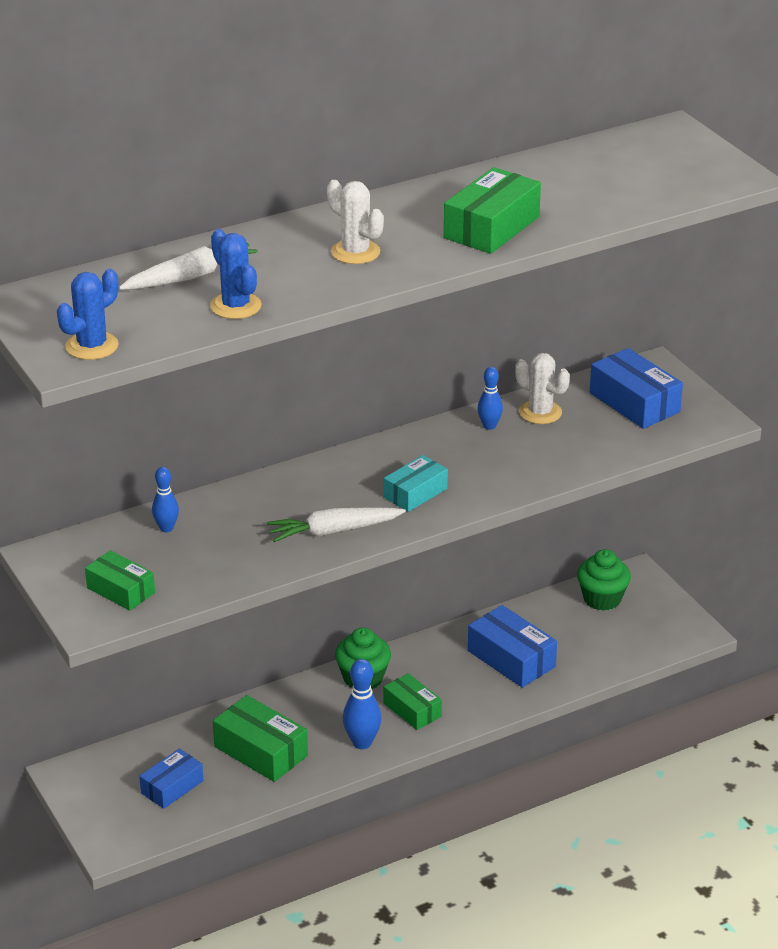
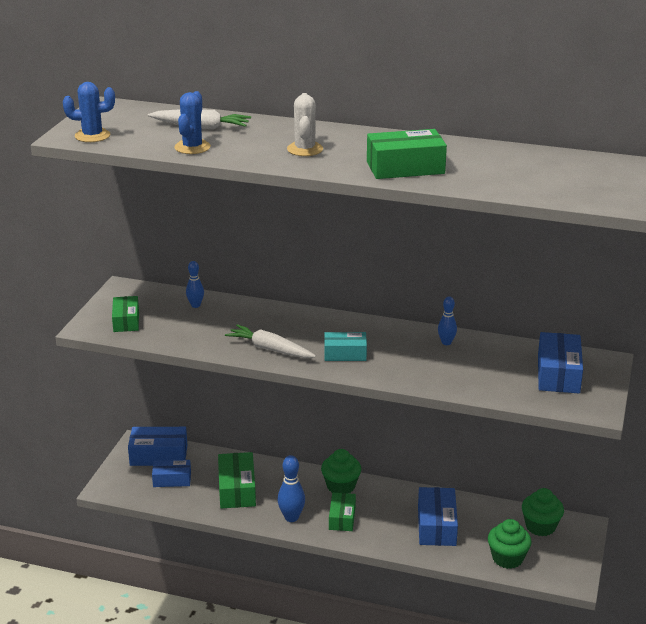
camera: 45 degrees right, 5 degrees down
white cactus [515,353,570,424] -> none
none -> blue box [128,427,187,466]
none -> green cupcake [488,519,532,569]

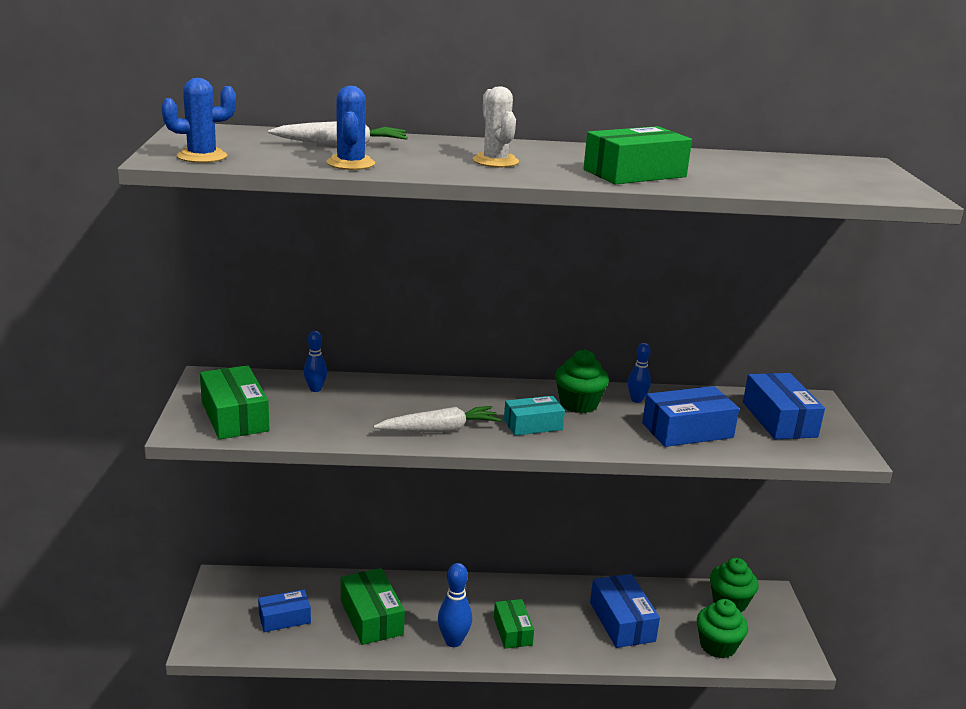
camera: 20 degrees left, 5 degrees down
green box [112,296,139,332] -> green box [200,365,269,440], size x1.52
blue box [128,427,187,466] -> blue box moved to [642,386,739,447]
white carrot [225,325,316,358] -> white carrot turned 150 degrees clockwise [373,406,501,432]
green cupcake [321,449,361,493] -> green cupcake moved to [555,349,609,413]

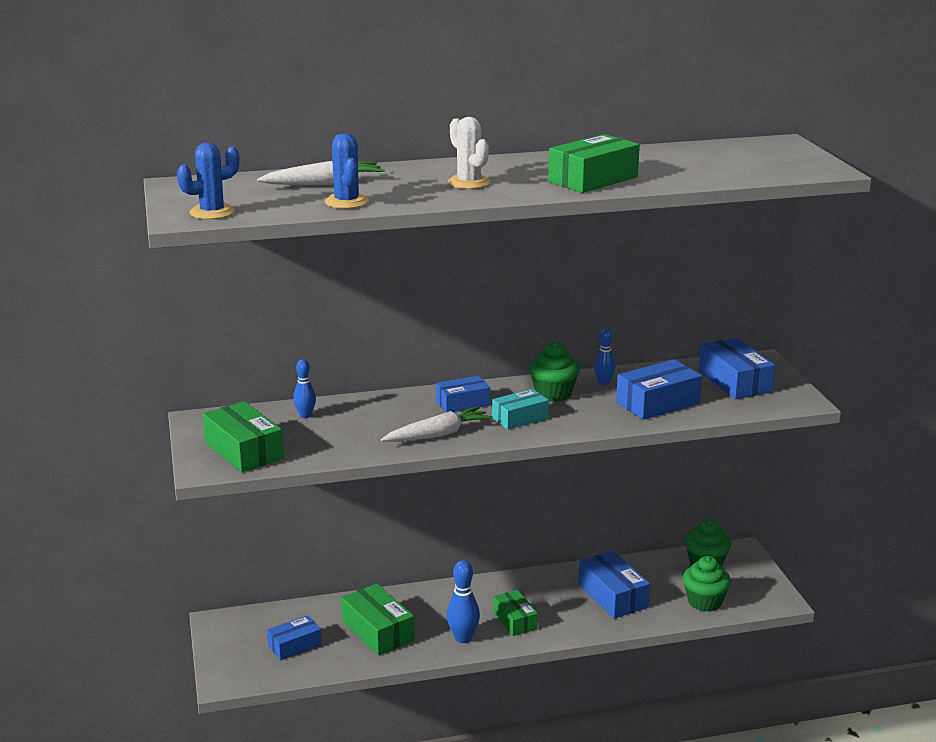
camera: 10 degrees left, 0 degrees up
none -> blue box [436,376,490,413]

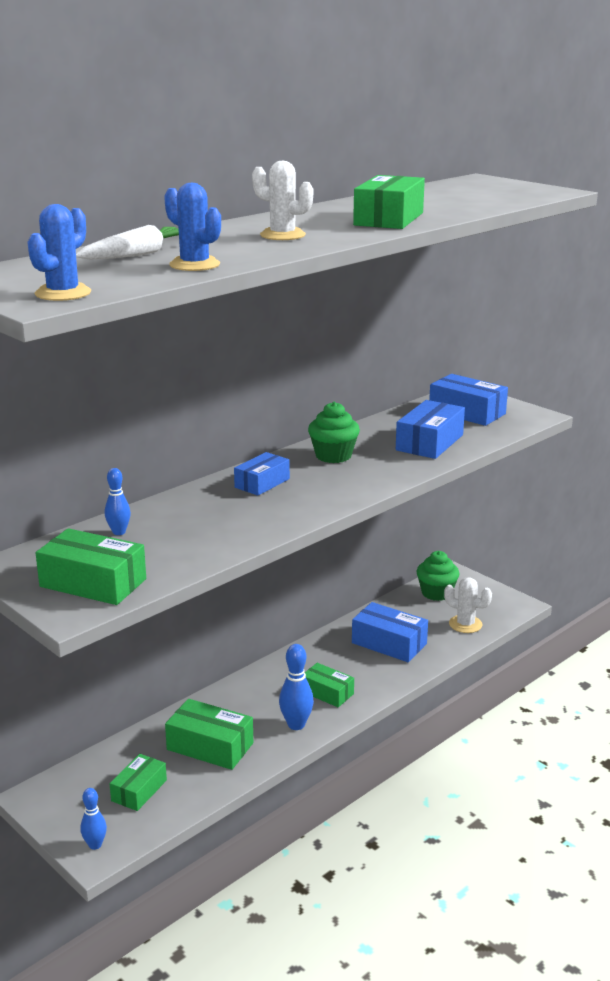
camera: 30 degrees left, 0 degrees up
blue box [267,615,322,660] -> green box [110,754,167,811]
white carrot [381,406,493,442] -> none
turquoise box [492,389,549,430] -> none
blue bowling pin [594,329,616,385] -> blue bowling pin moved to [80,788,107,850]
green cupcake [683,556,731,612] -> white cactus [444,577,492,633]

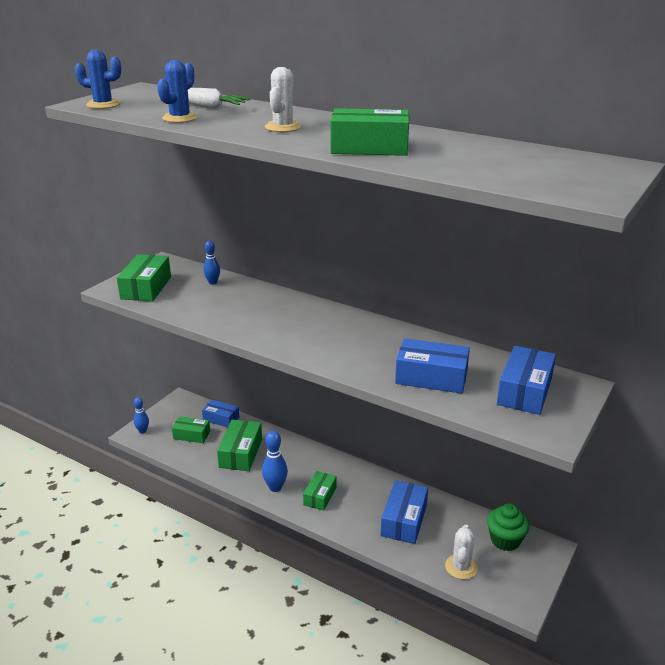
camera: 75 degrees right, 5 degrees up
blue box [234,452,290,496] -> blue box moved to [202,400,239,427]
green cupcake [308,402,360,463] -> none

